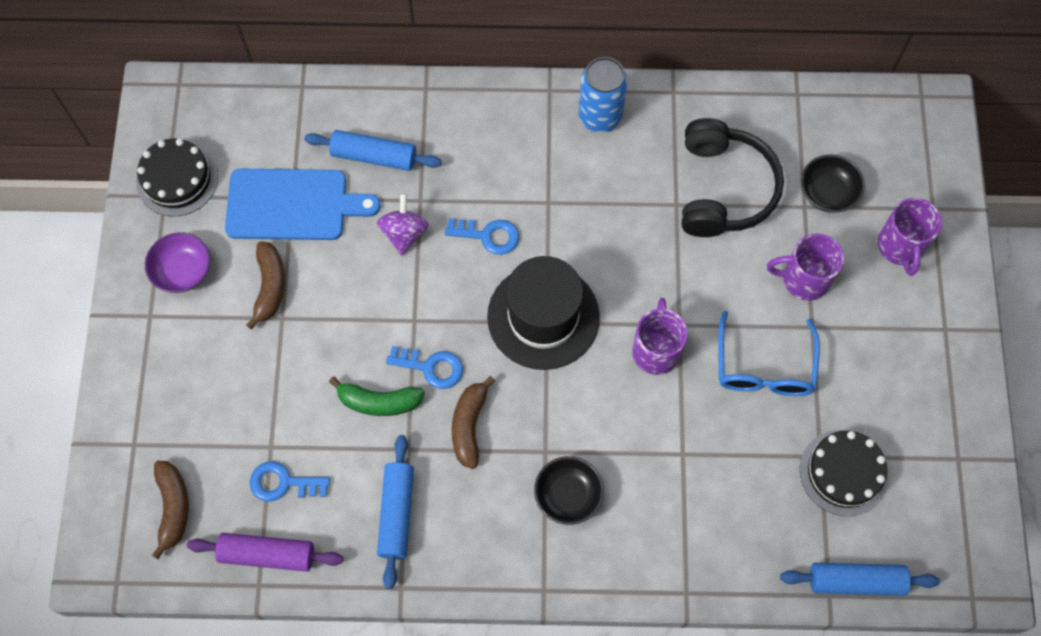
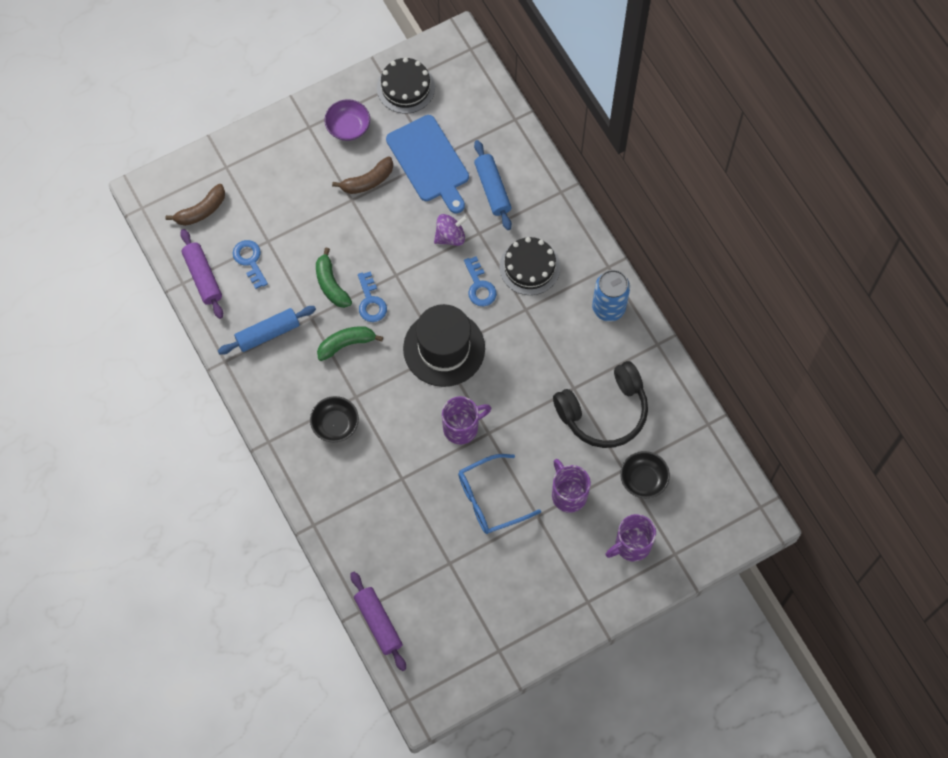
camera: 60 degrees right, 0 degrees up
brown banana [452,376,495,469] -> green banana [317,326,383,361]
blue rolling pin [780,563,940,596] -> purple rolling pin [350,572,406,671]
black cake [800,430,889,516] -> black cake moved to [499,237,560,295]

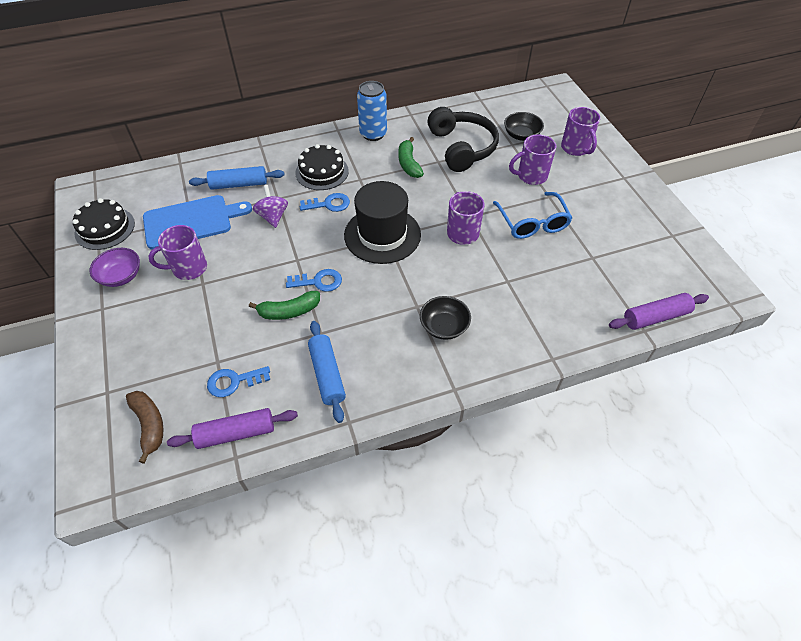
camera: 80 degrees left, 15 degrees down
green banana [317,326,383,361] -> green banana moved to [398,137,424,178]
brown banana [332,156,393,194] -> purple mug [148,225,207,280]

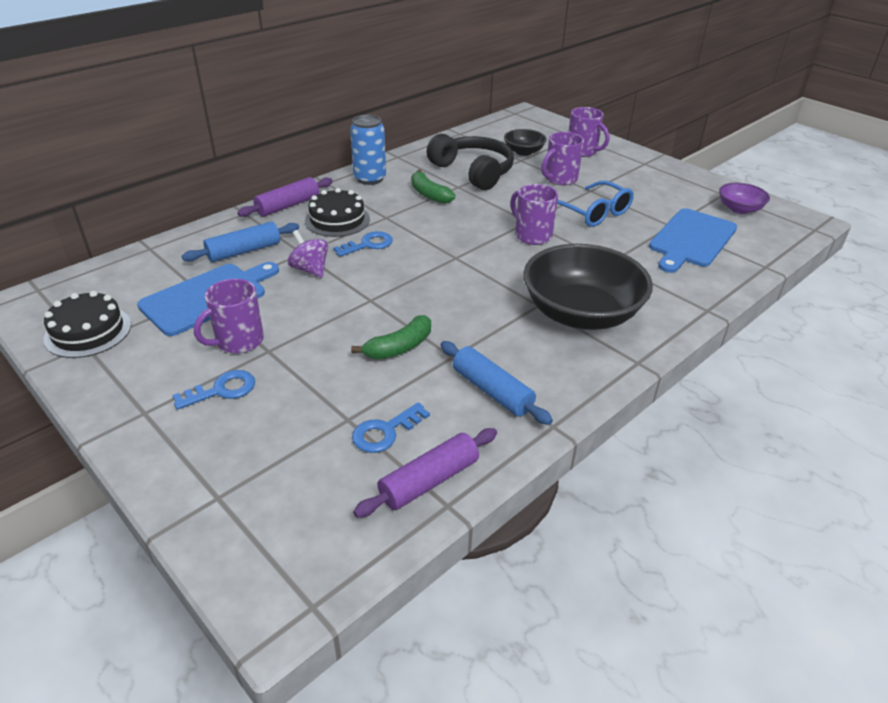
camera: 25 degrees left, 15 degrees down
purple bowl [90,248,140,287] -> purple bowl moved to [719,183,770,214]
brown banana [126,391,163,464] -> none
blue key [286,269,342,292] -> blue key moved to [173,370,255,410]
black hat [344,181,421,264] -> none
black bowl [420,296,471,340] -> black bowl [523,244,653,330], size x2.07
purple rolling pin [609,293,709,330] -> purple rolling pin moved to [237,177,333,217]
none -> blue cutting board [649,208,737,273]

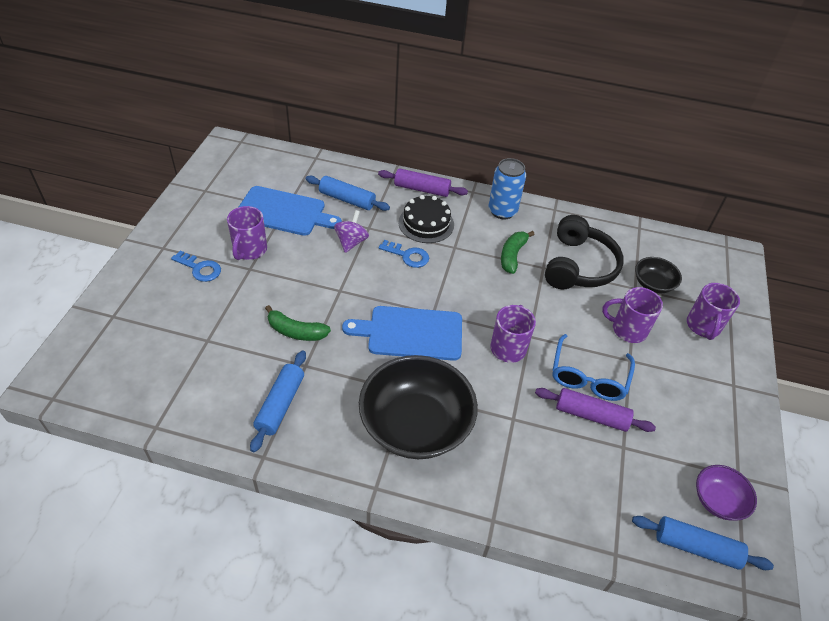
camera: 55 degrees right, 10 degrees up
black cake [44,291,131,358] -> none
purple mug [194,279,264,354] -> purple mug turned 90 degrees counterclockwise [227,206,267,260]
blue key [352,402,430,453] -> none
purple rolling pin [353,428,497,518] -> purple rolling pin moved to [535,388,656,432]
blue cutting board [649,208,737,273] -> blue cutting board moved to [342,306,462,361]
none -> blue rolling pin [632,516,774,570]

